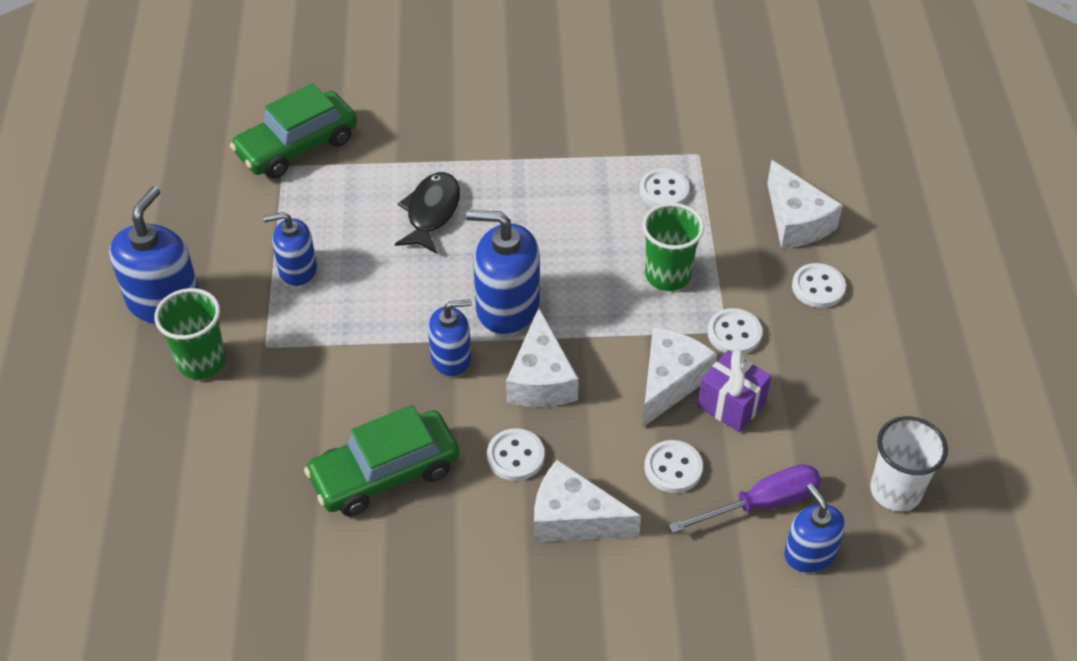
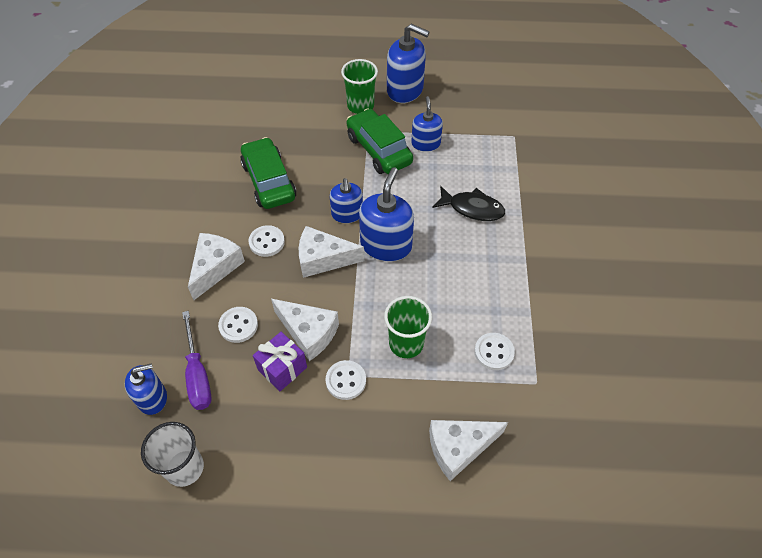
camera: 95 degrees right, 5 degrees up
green car [230,83,357,178] -> green car moved to [346,108,413,174]
white button [792,263,846,308] -> none

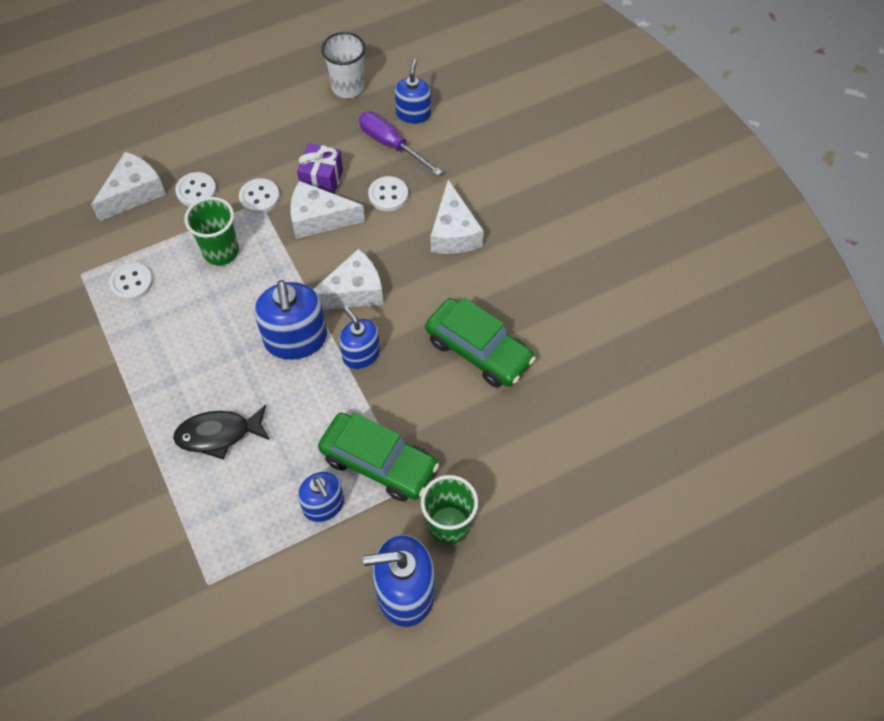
camera: 150 degrees right, 5 degrees up
blue soap dispenser [125,363,167,415] -> blue soap dispenser turned 150 degrees clockwise [395,59,431,124]
white button [248,225,285,257] -> white button moved to [175,172,216,206]

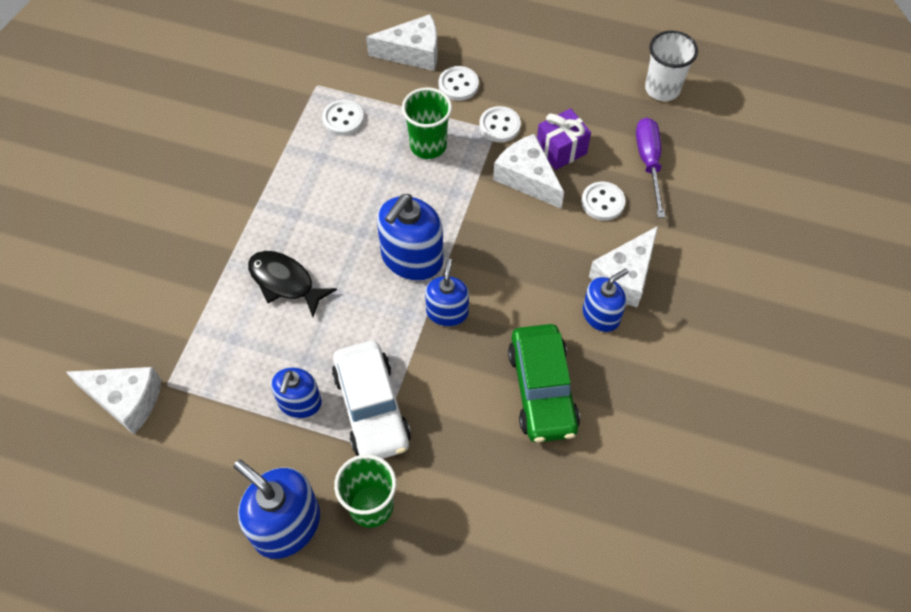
camera: 45 degrees right, 0 degrees up
white cheese [313,249,383,310] -> white cheese moved to [66,367,161,435]
green car [318,412,439,502] -> white car [332,341,411,459]
blue soap dispenser [395,59,431,124] -> blue soap dispenser moved to [583,268,629,332]

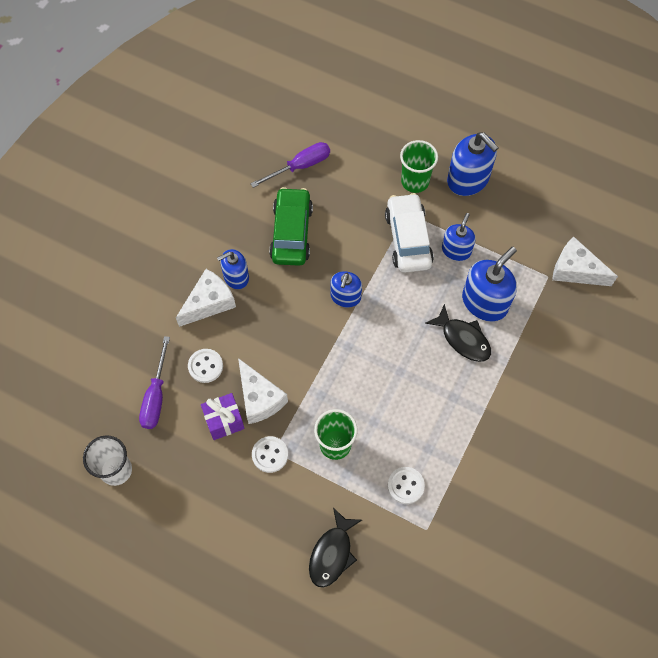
camera: 170 degrees left, 5 degrees up
white cheese [366,14,438,71] -> black fish [309,508,362,588]
blue soap dispenser [377,194,443,281] -> blue soap dispenser moved to [462,247,517,321]
white button [438,66,479,101] -> none
none -> purple screwdriver [250,142,330,188]

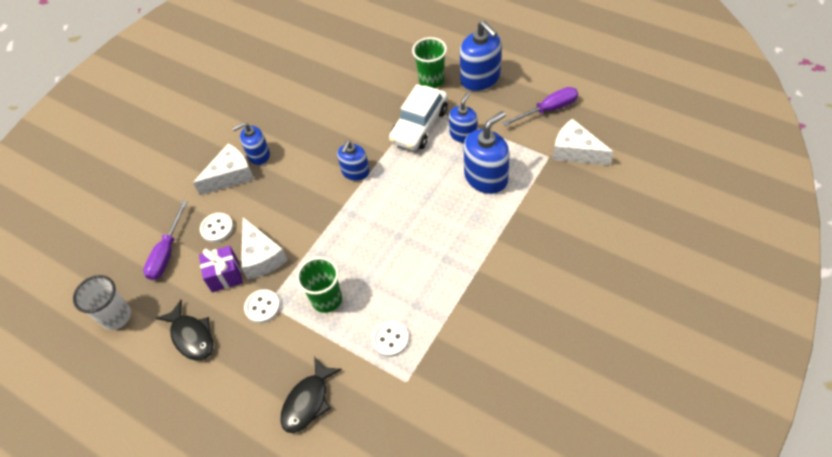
camera: 10 degrees right, 10 degrees down
purple screwdriver [250,142,330,188] -> purple screwdriver moved to [502,87,578,126]
green car [269,187,313,266] -> none
white car [385,193,434,273] -> white car turned 150 degrees counterclockwise [389,84,448,151]
black fish [425,304,491,362] -> black fish moved to [156,300,213,361]

